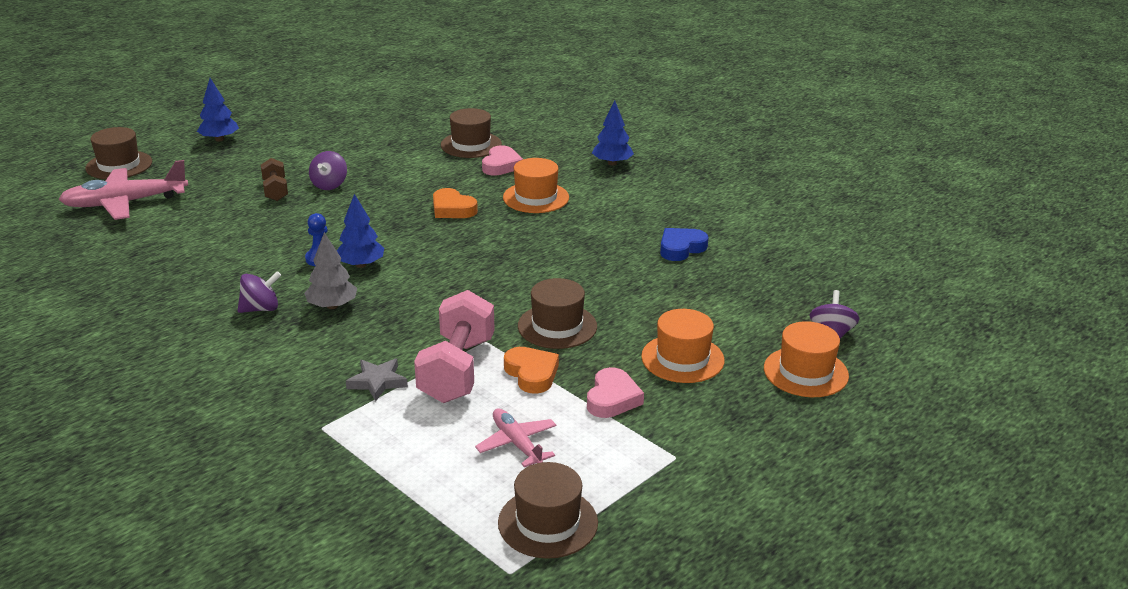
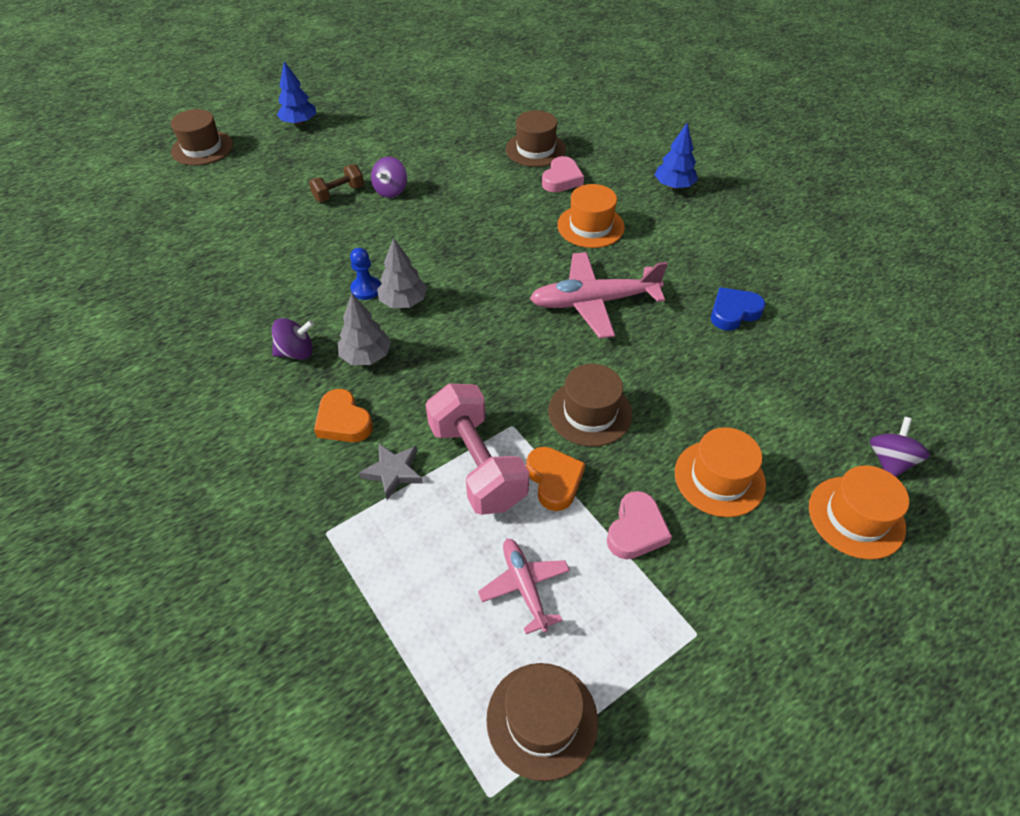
camera: 10 degrees right, 20 degrees up
pink plane [58,160,188,220] -> pink plane moved to [530,252,668,338]
brown dumbbell [261,158,288,201] -> brown dumbbell turned 60 degrees clockwise [309,164,364,202]
blue tree [336,194,384,268] -> grey tree [377,238,427,308]
pink dumbbell [414,290,495,403] -> pink dumbbell turned 45 degrees counterclockwise [425,384,529,515]
orange heart [433,188,478,218] -> orange heart moved to [314,389,373,442]

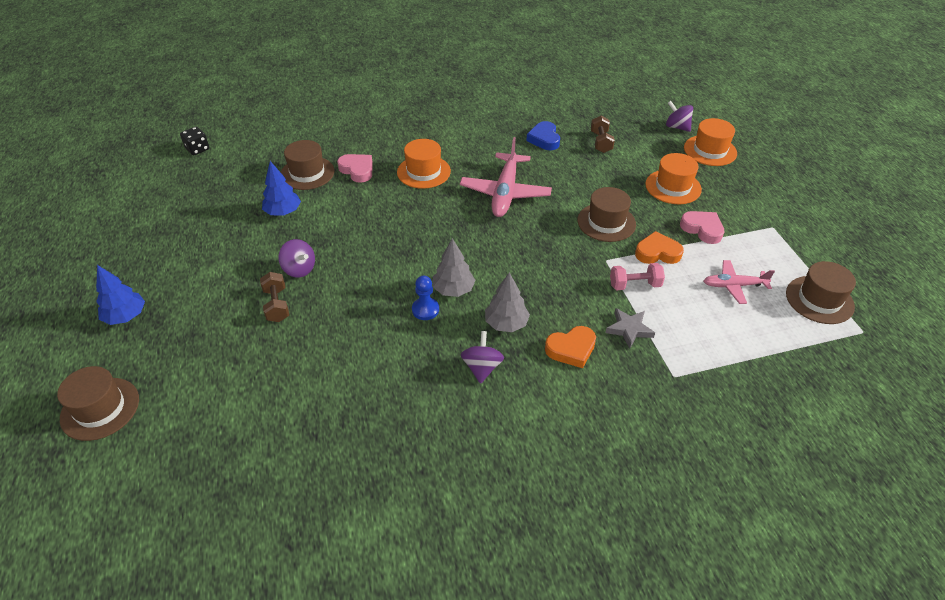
camera: 70 degrees left, 5 degrees down
pink dumbbell [425,384,529,515] -> pink dumbbell [610,263,665,290], size x0.54
blue tree [655,123,698,189] -> blue tree moved to [262,161,301,215]
none -> black dice [180,127,209,155]
none -> brown dumbbell [591,116,615,153]

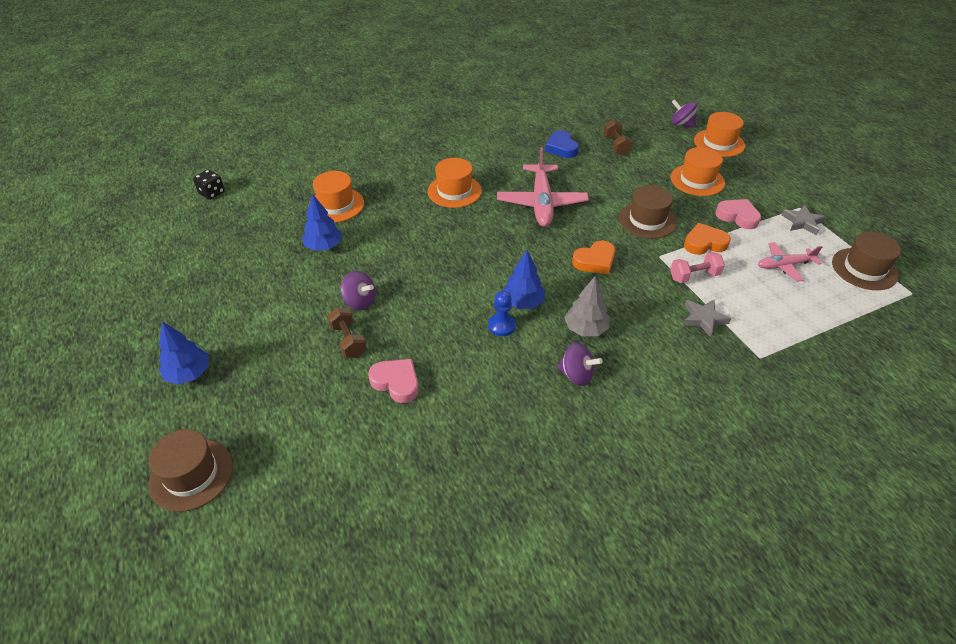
camera: 10 degrees left, 0 degrees up
brown hat [281,140,335,190] -> orange hat [308,171,364,222]
pink heart [337,154,373,183] -> pink heart moved to [368,359,419,403]
grey tree [433,238,476,297] -> blue tree [503,250,545,309]
purple spinning top [461,331,504,384] -> purple spinning top turned 120 degrees clockwise [557,342,603,386]
orange heart [545,326,596,368] -> orange heart moved to [572,241,615,274]
none -> grey star [782,205,826,235]

